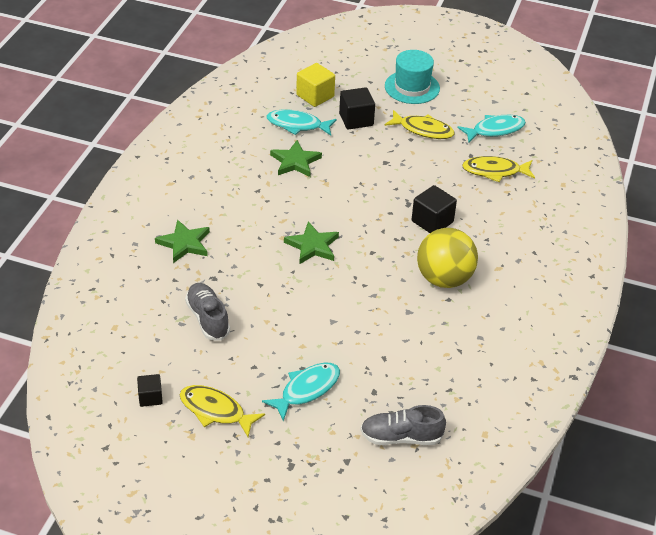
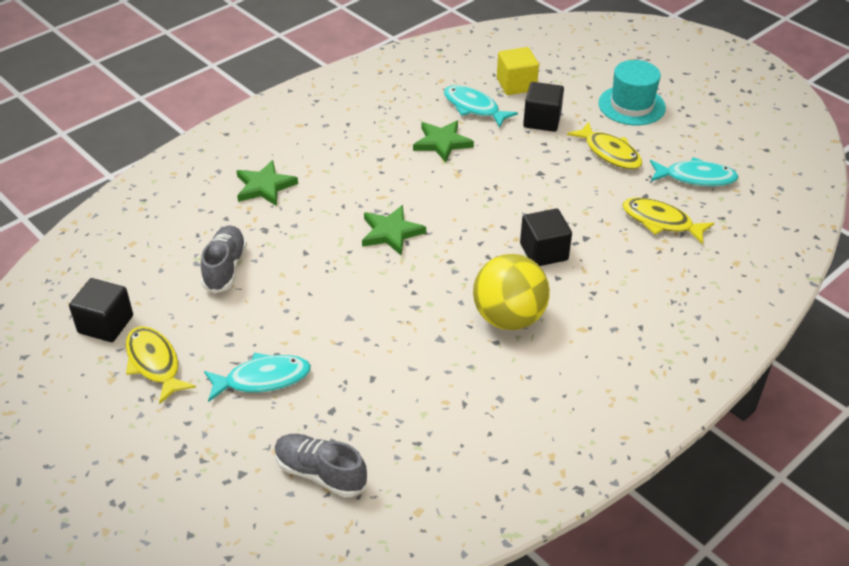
camera: 30 degrees right, 0 degrees up
black cube [137,374,163,407] -> black cube [69,278,133,342], size x1.62

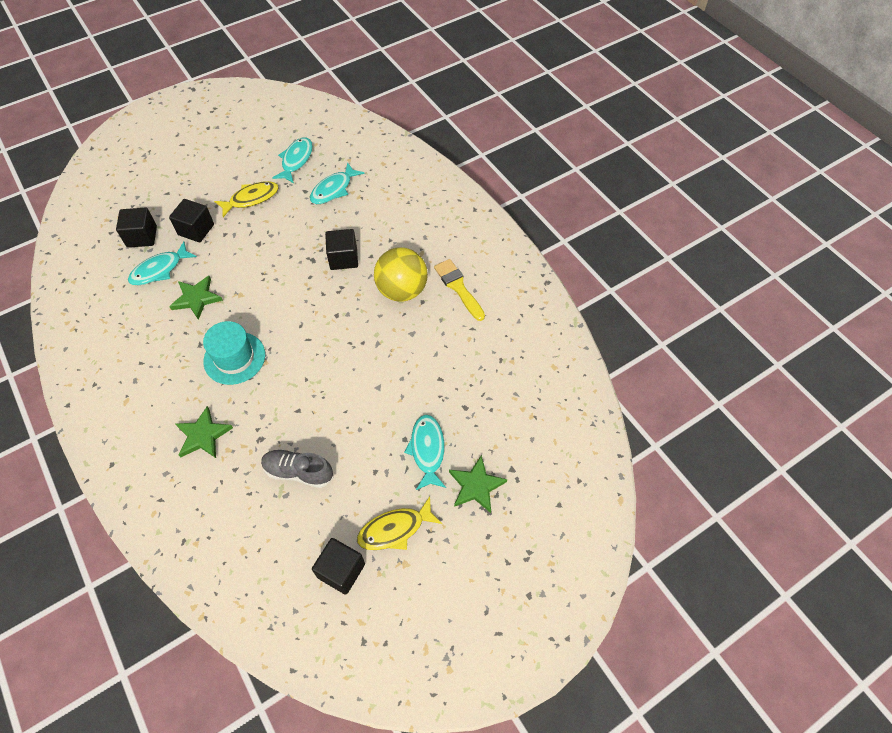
camera: 80 degrees left, 15 degrees up
grey shoe [275,434,367,498] -> none
green star [362,205,426,255] -> green star moved to [449,455,507,513]
yellow cube [497,47,539,95] -> black cube [116,207,157,248]
turquoise hat [598,60,666,126] -> turquoise hat moved to [203,321,265,385]
yellow fish [623,198,714,244] -> turquoise fish [310,162,365,204]
none -> yellow brush [434,259,485,321]

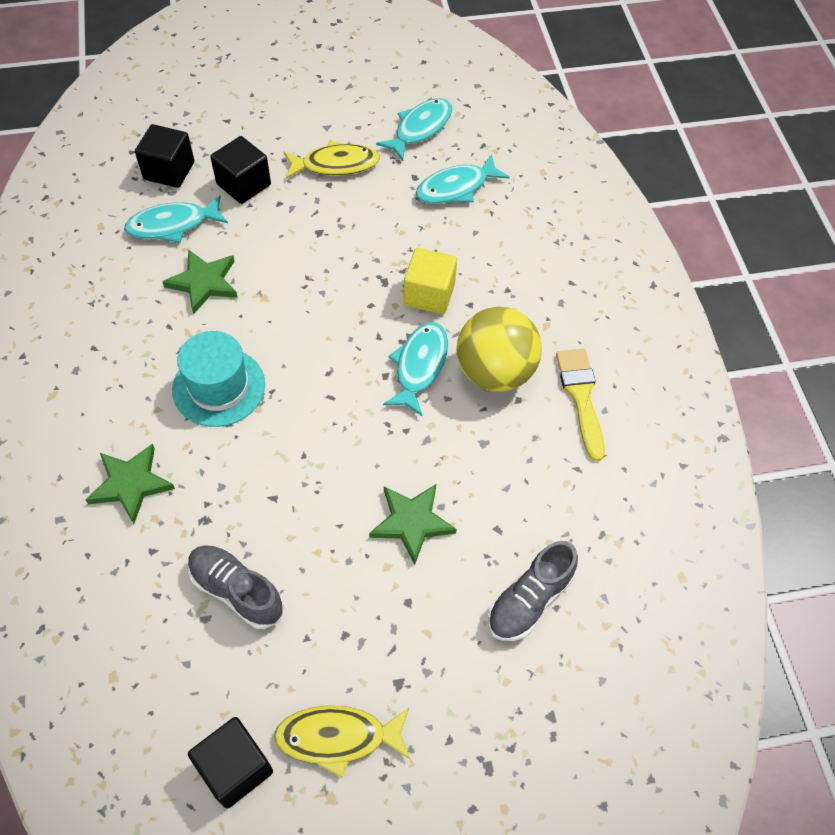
camera: 20 degrees right, 0 degrees up
black cube [325,229,358,270] -> yellow cube [404,248,457,314]
turquoise fish [404,415,446,490] -> turquoise fish moved to [383,322,448,416]
green star [449,455,507,513] -> green star moved to [369,484,457,565]
none -> grey shoe [488,541,578,641]

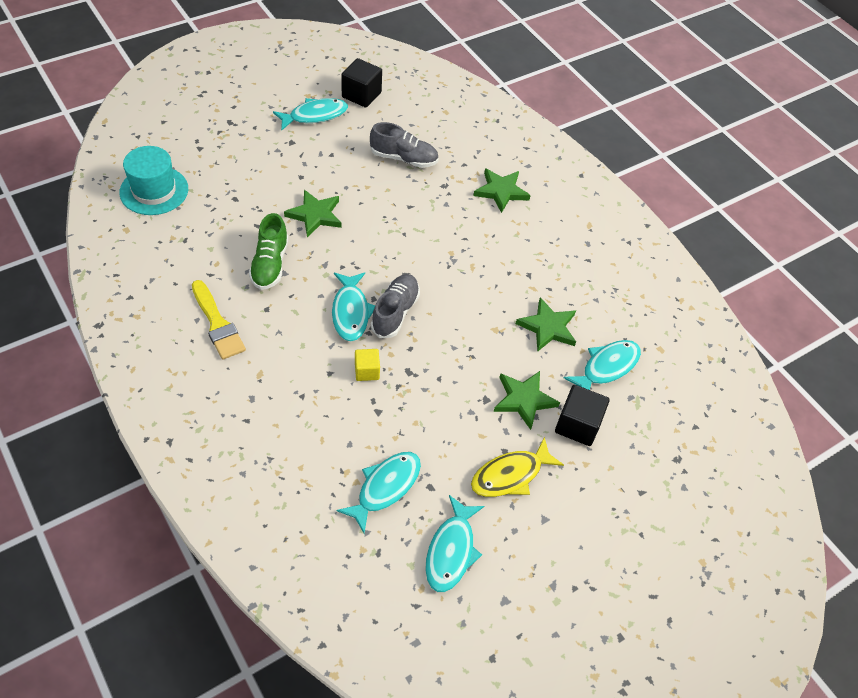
camera: 155 degrees right, 5 degrees down
black cube [135,124,194,188] -> none
turquoise hat [172,331,265,427] -> turquoise hat moved to [119,146,188,215]
yellow fish [274,706,410,778] -> turquoise fish [273,98,348,131]
yellow cube [404,248,457,314] -> yellow cube [355,349,380,381], size x0.62
yellow ball [457,307,542,392] -> none
grey shoe [488,541,578,641] -> grey shoe moved to [371,274,420,338]
none -> green shoe [249,213,289,290]
none -> green star [494,371,560,430]

